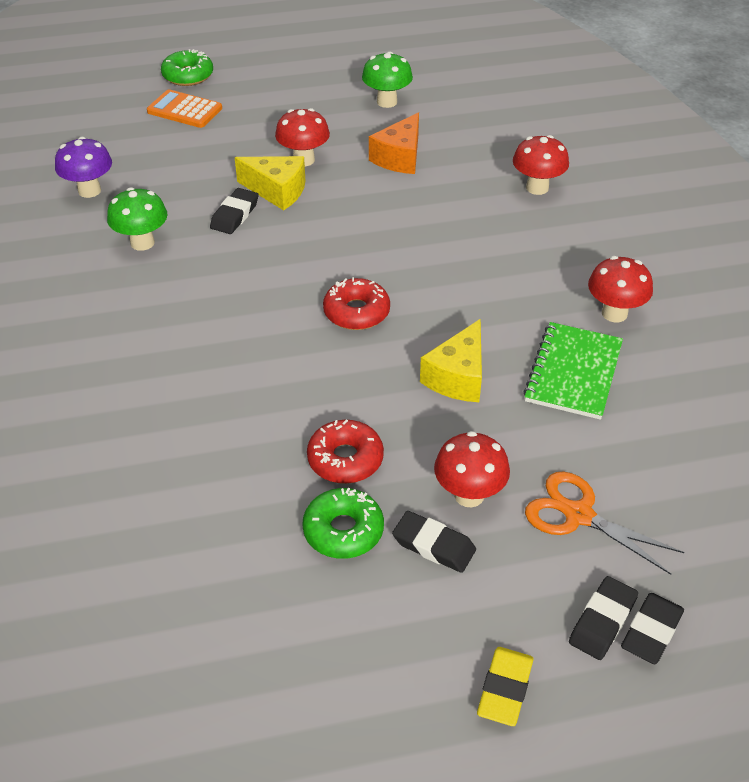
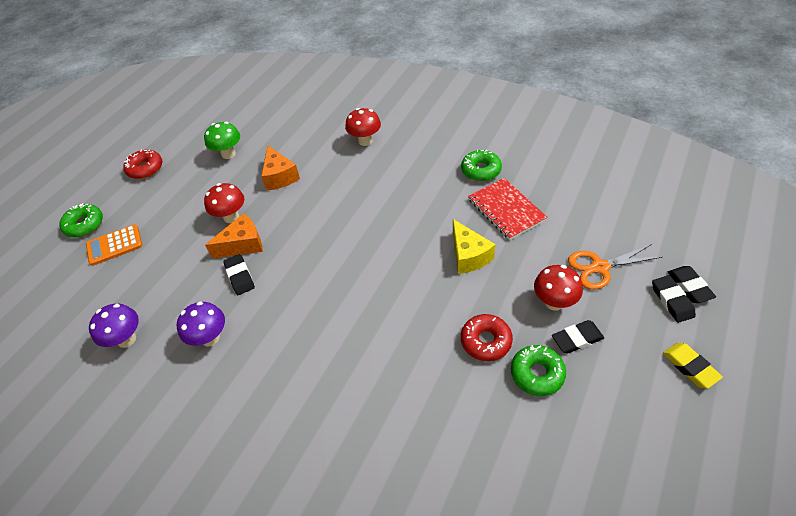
camera: 45 degrees left, 5 degrees up
green mushroom [107,187,167,251] -> purple mushroom [177,301,225,347]
yellow cheese [235,156,305,210] -> orange cheese [205,213,263,259]
red donut [323,277,390,330] -> red donut moved to [123,150,162,179]
green notebook [523,322,623,420] -> red notebook [468,178,547,240]
red mushroom [588,256,653,322] -> green donut [461,150,502,181]

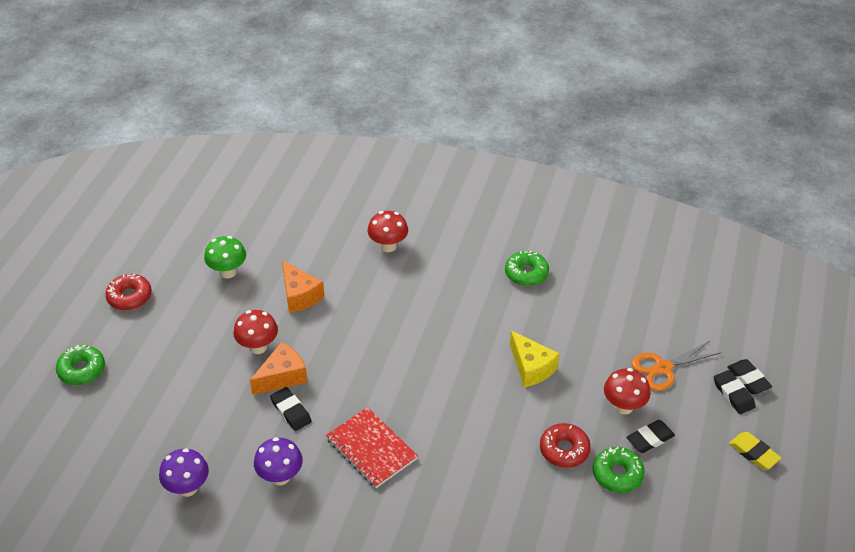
camera: 15 degrees left, 5 degrees down
orange calculator [86,224,142,266] -> none
red notebook [468,178,547,240] -> red notebook moved to [326,407,418,488]

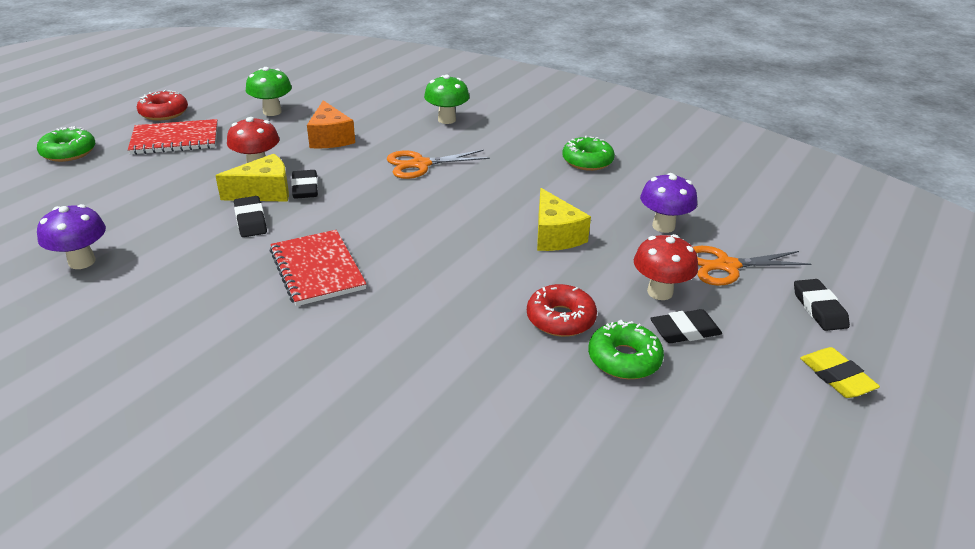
camera: 15 degrees right, 10 degrees down
orange cheese [250,342,308,395] -> yellow cheese [215,154,289,202]
purple mushroom [254,437,303,486] -> purple mushroom moved to [640,173,697,233]
red mushroom [367,211,408,252] -> green mushroom [424,75,469,124]
black eraser [727,359,772,394] -> black eraser moved to [291,170,318,199]
none -> red notebook [128,119,218,155]
none -> orange scissors [387,150,490,179]

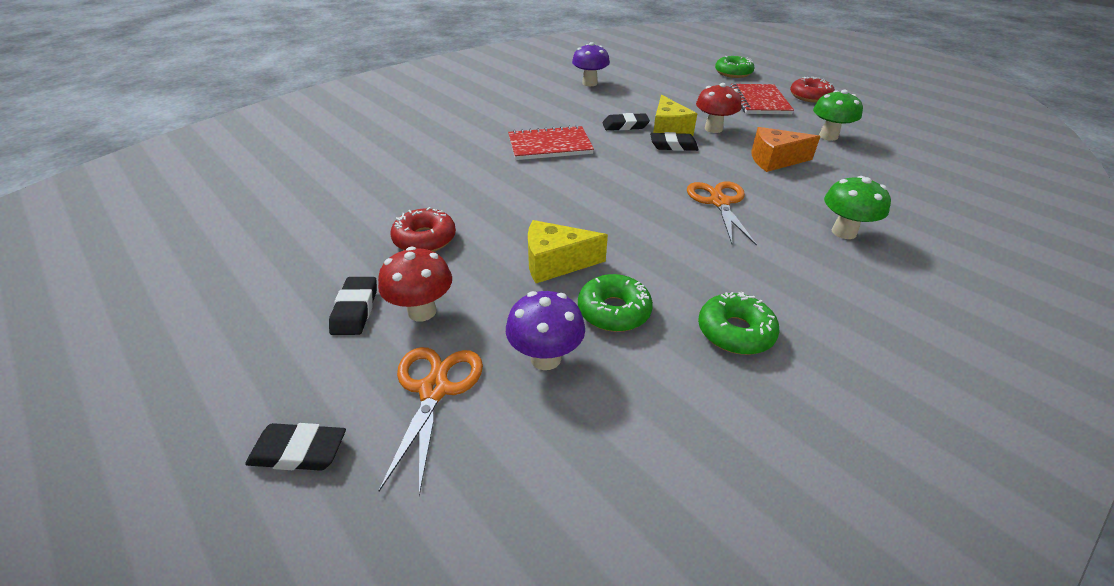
camera: 105 degrees right, 5 degrees up
green donut [588,320,664,379] -> green donut moved to [578,274,653,332]
yellow eraser [800,347,880,398] -> none

